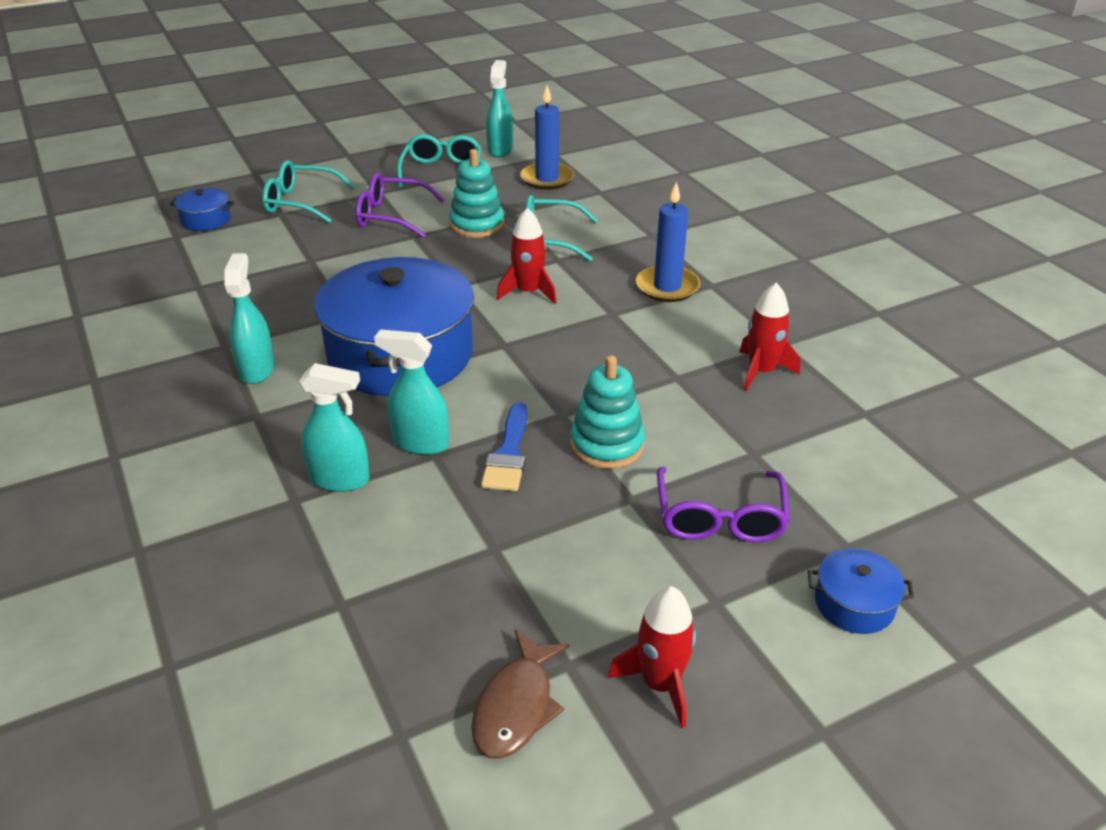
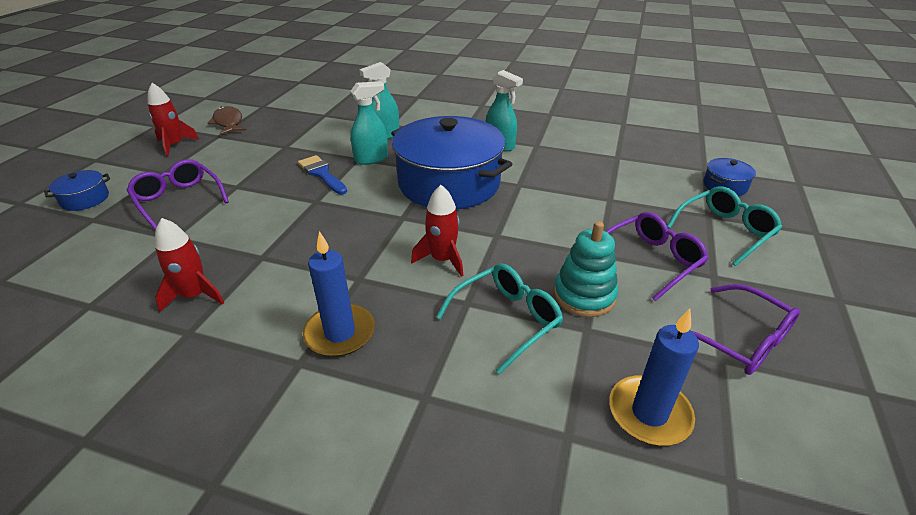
camera: 135 degrees right, 0 degrees up
turquoise glasses [397,134,482,189] -> purple glasses [692,284,800,375]
turquoise spray bottle [486,60,513,157] -> none
turquoise stacking toy [570,355,645,469] -> none

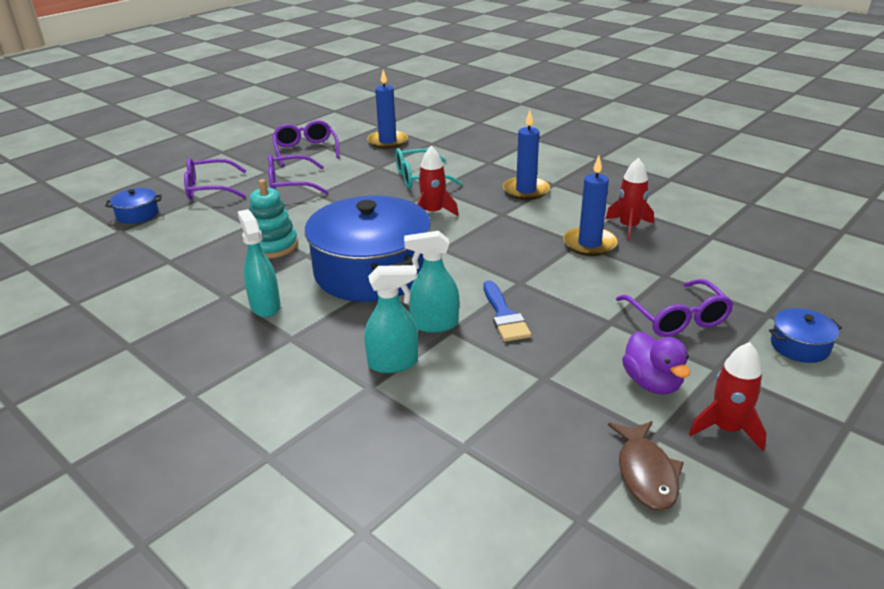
camera: 155 degrees left, 5 degrees down
turquoise stacking toy [554,221,618,317] -> turquoise stacking toy moved to [249,179,298,258]
turquoise glasses [667,186,782,266] -> purple glasses [184,158,247,200]
none -> blue candle [563,156,618,256]
none -> purple duck [622,331,690,394]

